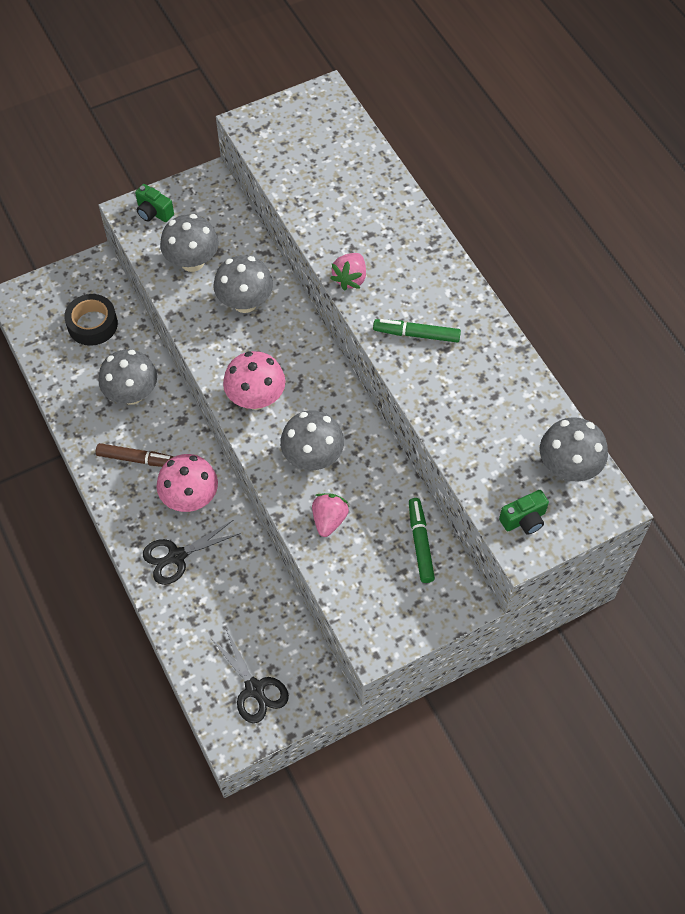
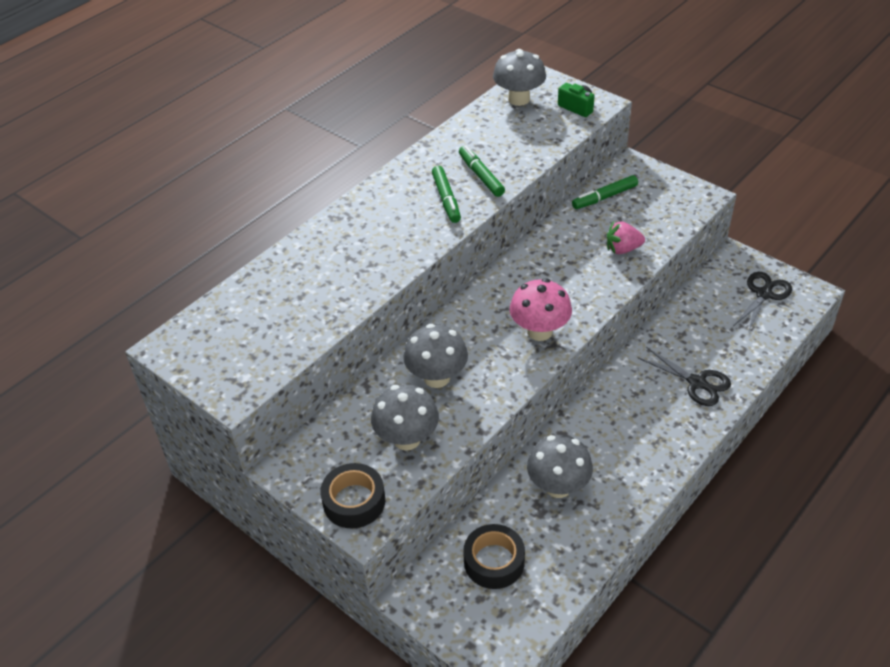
camera: 110 degrees left, 15 degrees down
brown marker [96,443,174,467] -> none
green camera [135,184,174,222] -> black tape [320,463,385,528]
pink mushroom [157,454,218,512] -> none
grey mushroom [280,411,344,470] -> none
pink strawberry [330,253,366,291] -> none
none -> green marker [459,146,505,197]

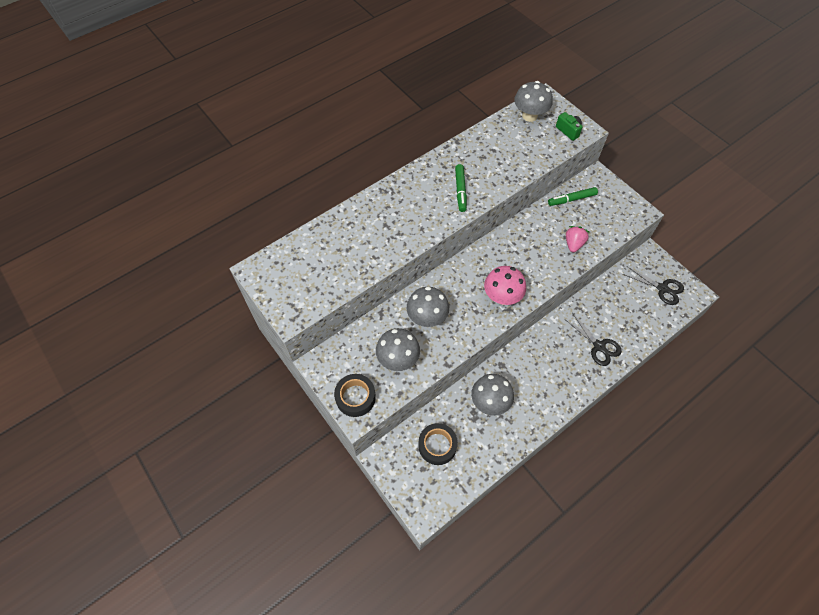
camera: 10 degrees right, 15 degrees up
green marker [459,146,505,197] -> none
pink strawberry [607,221,645,254] -> pink strawberry turned 105 degrees clockwise [566,226,589,252]
black scissors [733,272,792,333] -> black scissors turned 75 degrees clockwise [623,266,684,305]

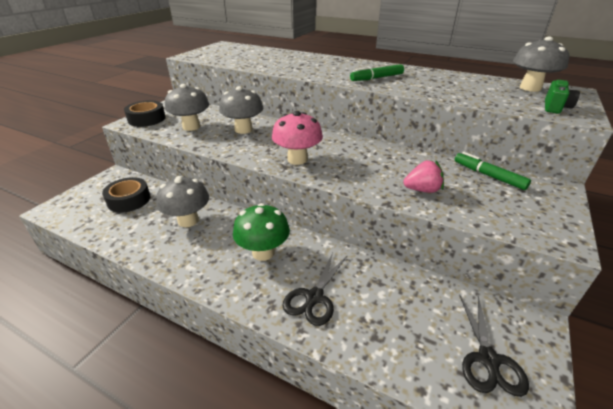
camera: 65 degrees right, 25 degrees down
none -> green mushroom [233,203,290,261]

